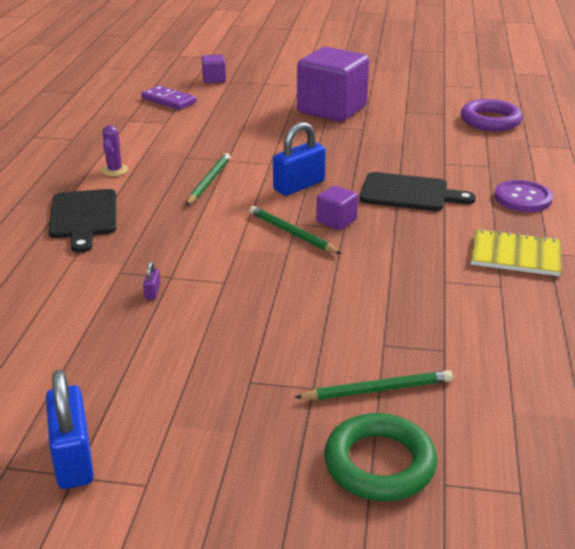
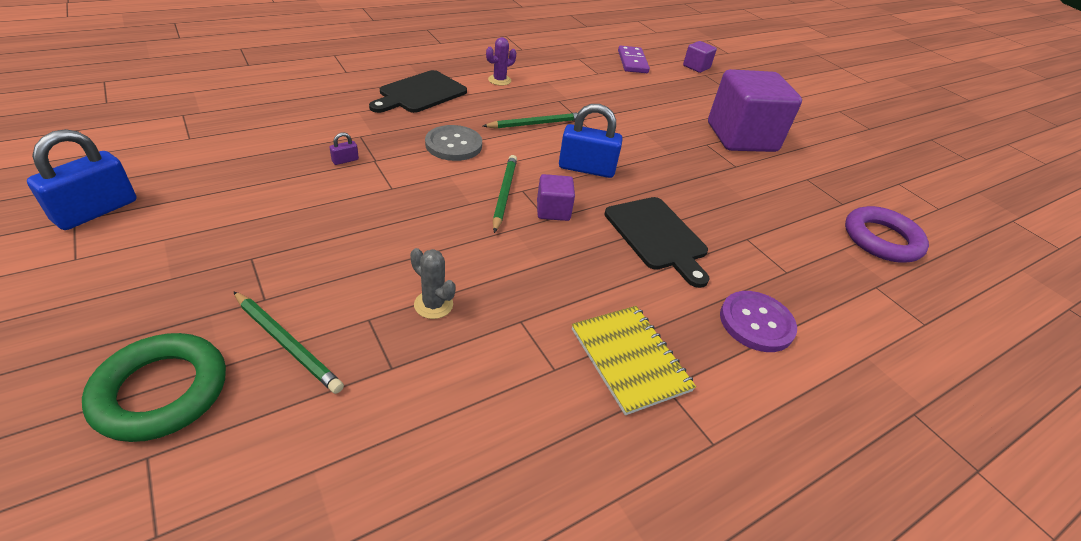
camera: 45 degrees right, 10 degrees up
none -> grey cactus [410,248,456,319]
none -> grey button [425,125,482,161]

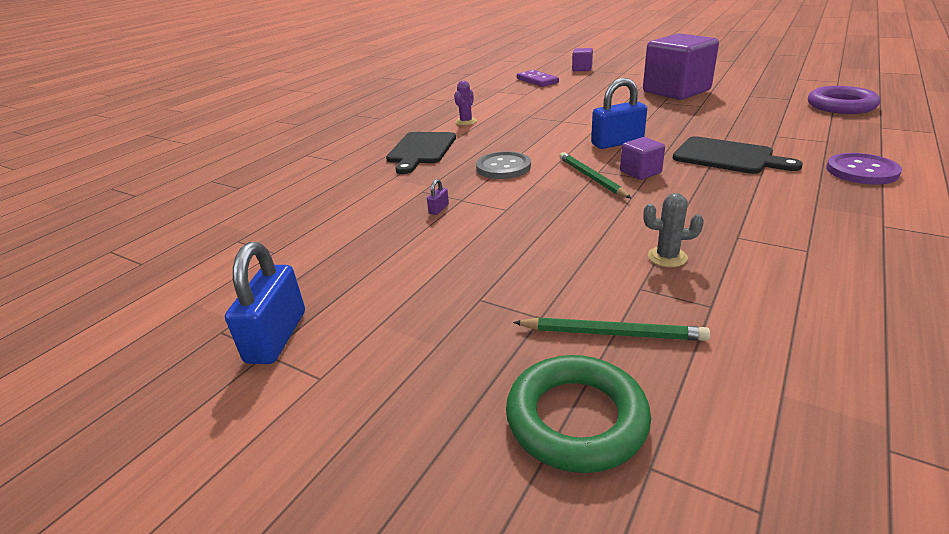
camera: 20 degrees left, 10 degrees down
green pencil [483,112,578,129] -> none
yellow notebook [572,306,696,415] -> none

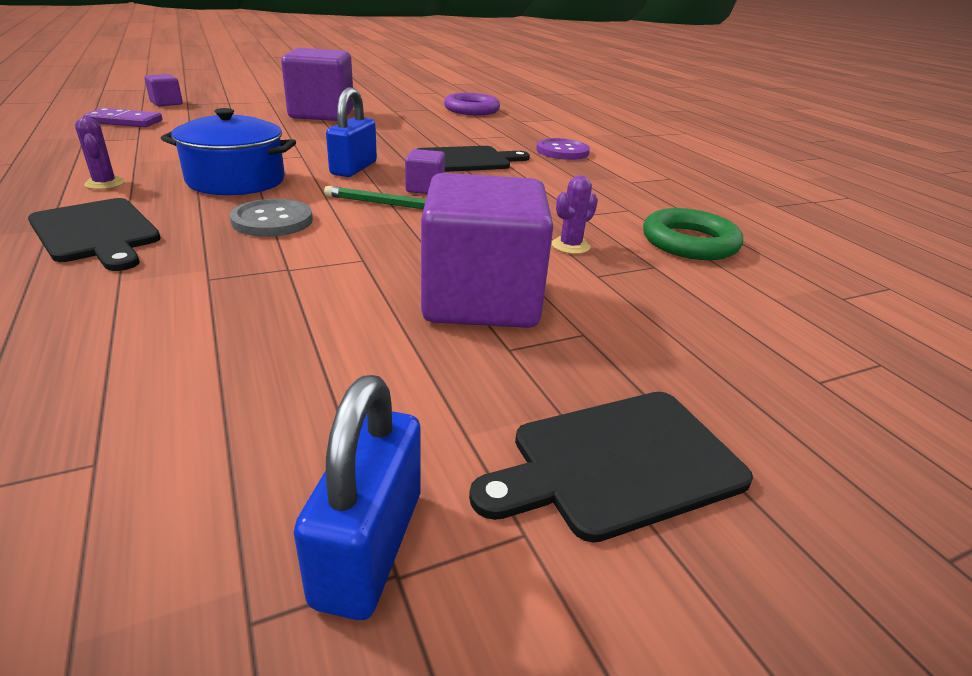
camera: 60 degrees left, 0 degrees up
blue padlock [225,242,305,364] -> blue padlock turned 60 degrees clockwise [294,375,420,620]
purple padlock [427,179,449,215] -> none
green ring [506,355,651,473] -> green ring moved to [643,208,743,260]
green pencil [513,318,710,341] -> none
grey cactus [643,193,704,267] -> purple cactus [552,175,598,254]
none -> blue pot [161,108,296,195]
none -> purple cube [421,173,553,328]
none -> black cutting board [469,392,753,543]

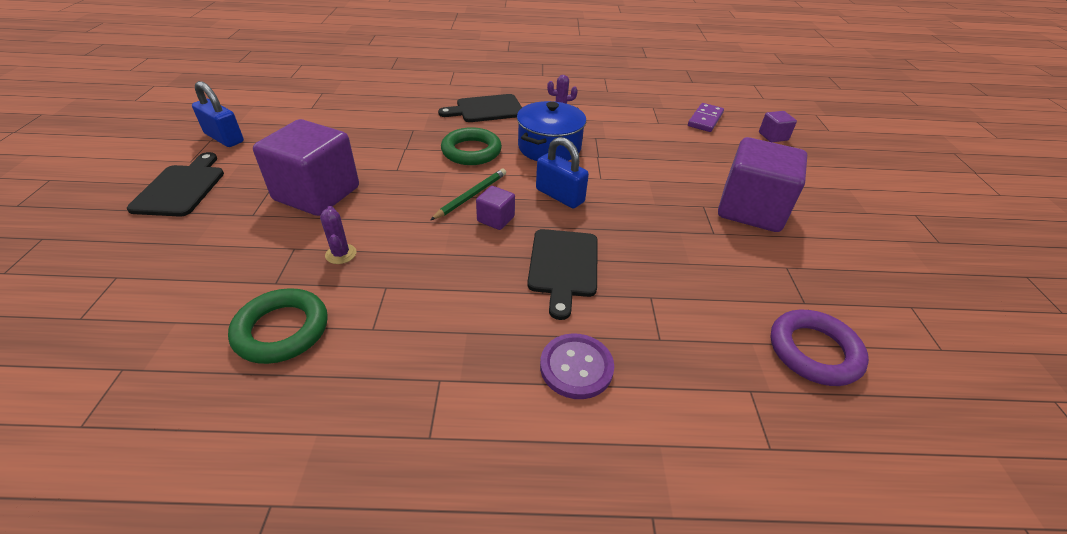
camera: 115 degrees right, 10 degrees up
grey button [230,199,313,237] -> green ring [441,127,502,165]

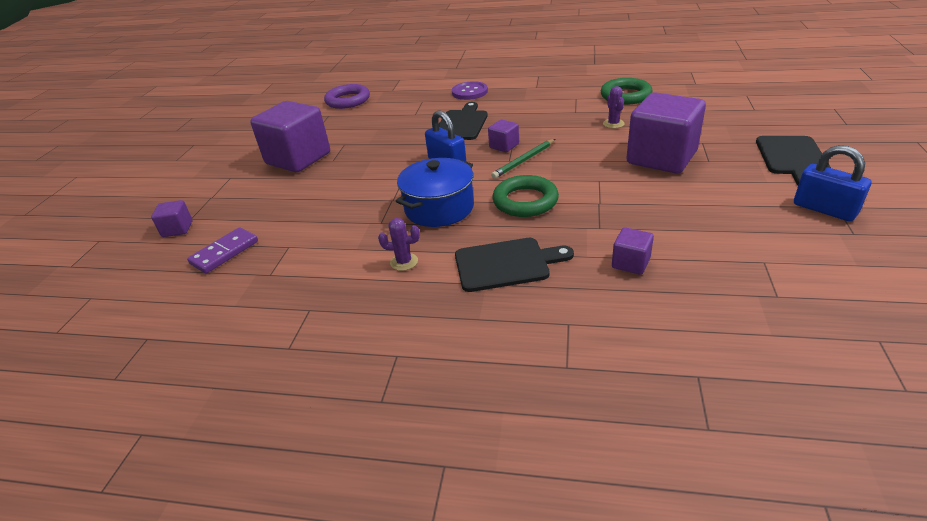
camera: 165 degrees left, 5 degrees down
none -> purple cube [612,227,654,275]

